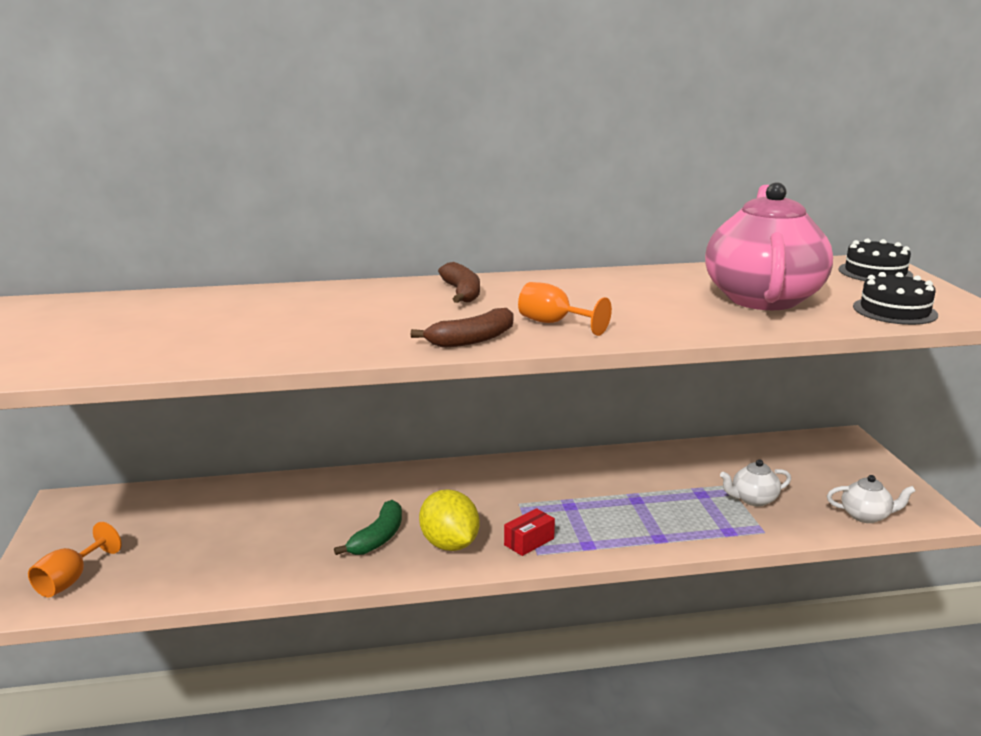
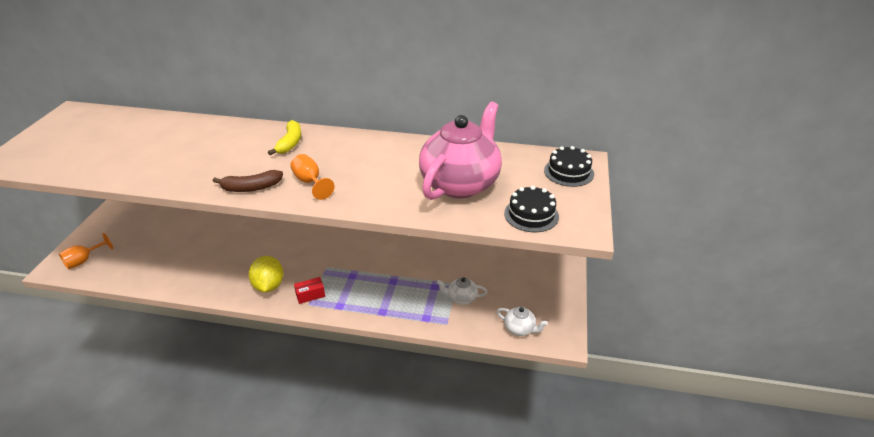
camera: 20 degrees right, 15 degrees up
green banana [334,500,402,555] -> none
brown banana [438,262,480,303] -> yellow banana [268,120,301,155]

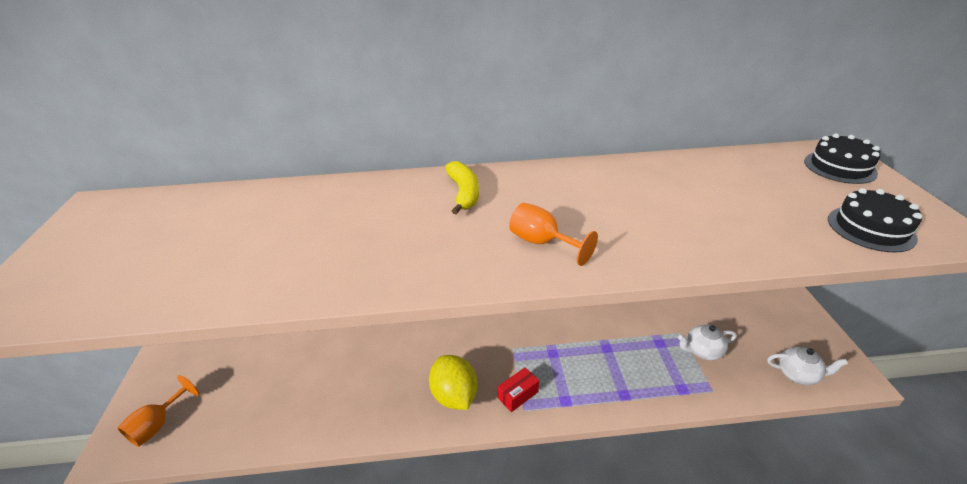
camera: 15 degrees left, 0 degrees up
brown banana [213,170,283,192] -> none
pink teapot [419,102,502,200] -> none

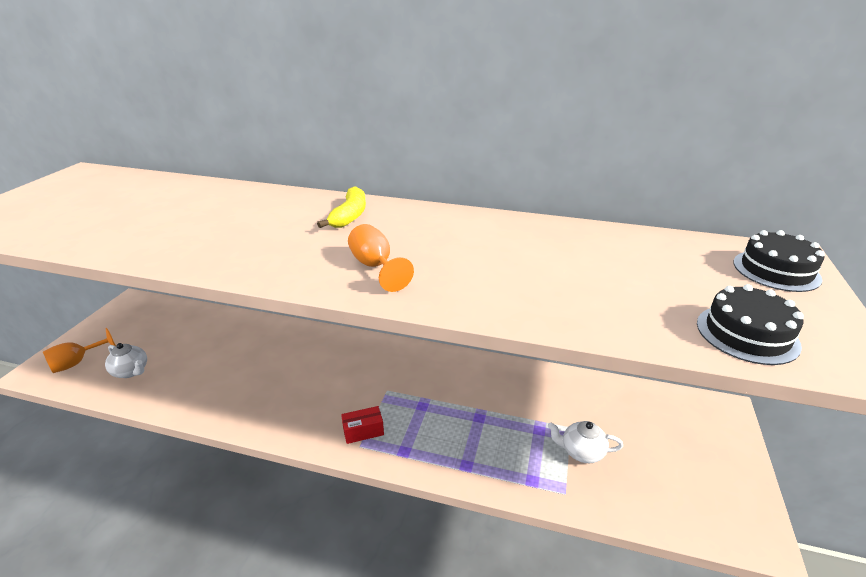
camera: 20 degrees right, 5 degrees down
yellow lemon [429,355,477,410] -> none
white teapot [767,347,848,385] -> white teapot moved to [105,343,147,378]

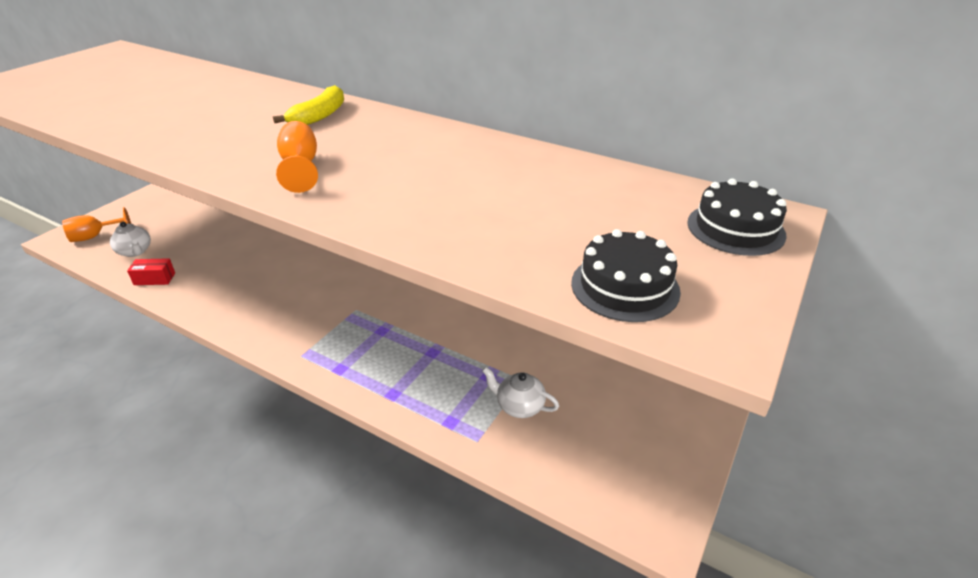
camera: 15 degrees right, 5 degrees up
red box [341,406,384,444] -> red box moved to [127,258,175,285]

